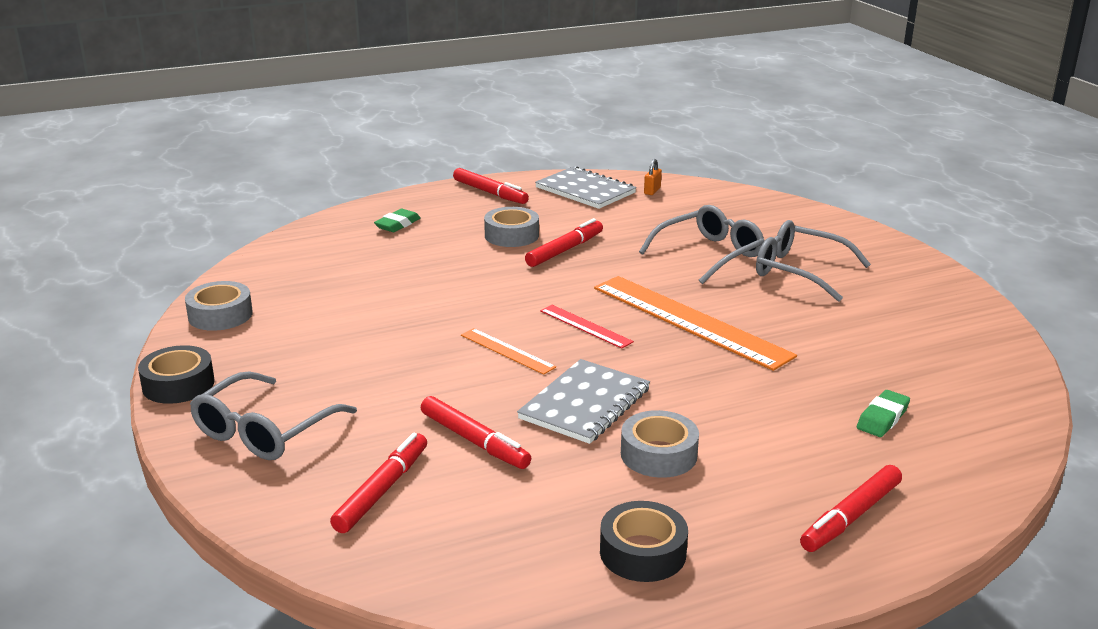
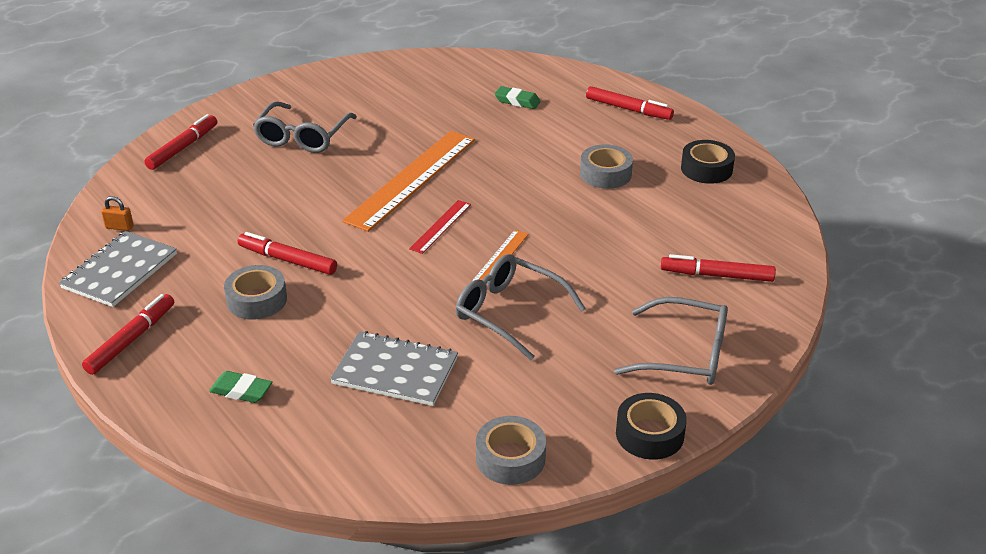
camera: 105 degrees left, 10 degrees up
red marker [421,396,531,469] -> red marker moved to [144,114,217,170]
grey notebook [517,359,650,444] -> grey notebook moved to [330,331,458,406]
grey glasses [639,205,765,284] -> grey glasses moved to [456,254,586,360]

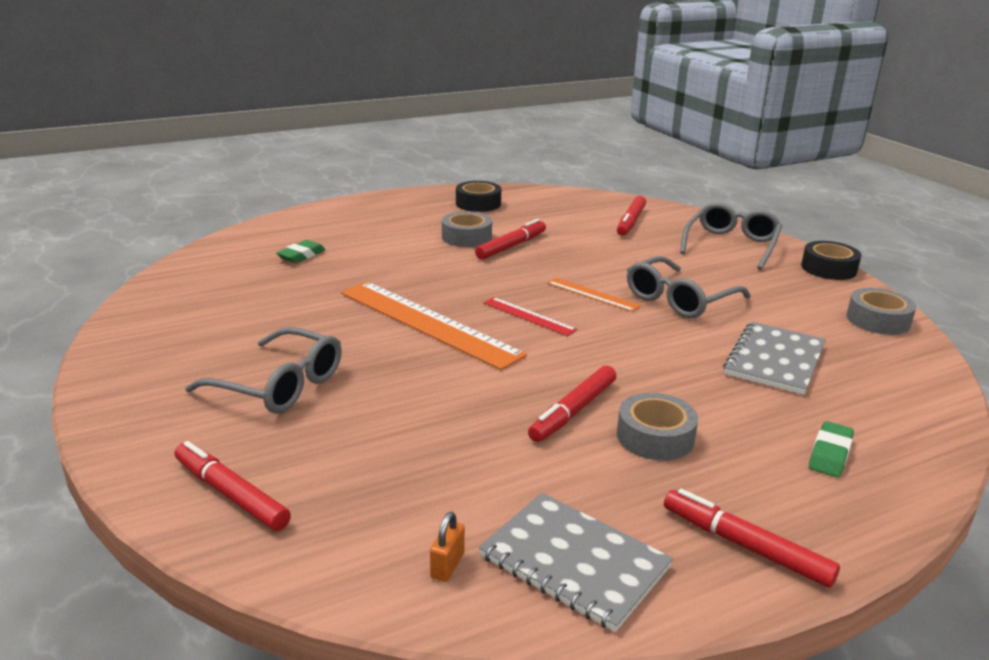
camera: 80 degrees left, 10 degrees down
red marker [586,86,674,120] -> red marker moved to [475,219,546,260]

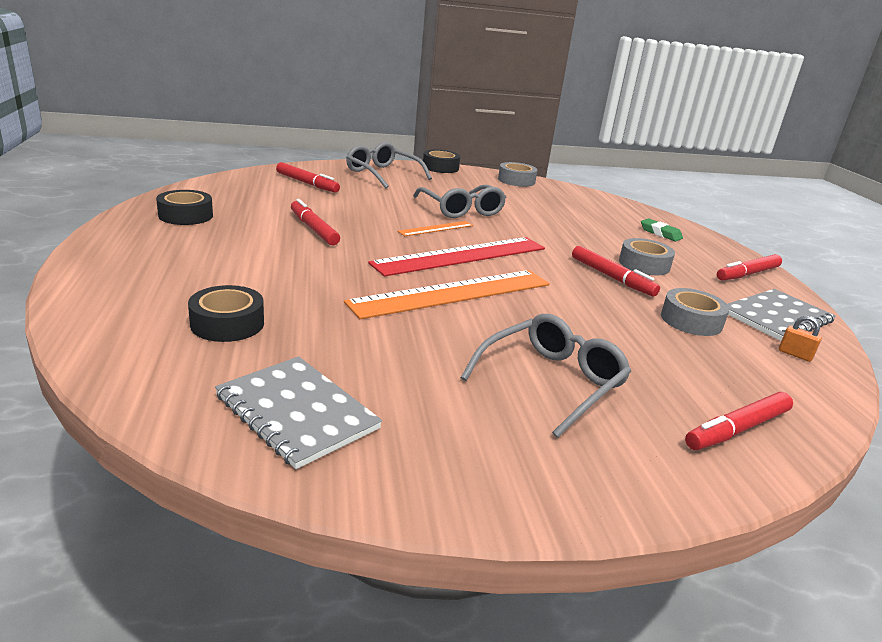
camera: 75 degrees left, 0 degrees up
green eraser [276,240,326,263] -> black tape [188,285,264,342]
grey tape [442,211,492,247] -> grey tape moved to [661,288,730,336]
red ruler [483,297,577,336] -> red ruler [368,237,545,276], size x2.12
grey notebook [723,321,826,395] -> grey notebook moved to [215,356,382,469]

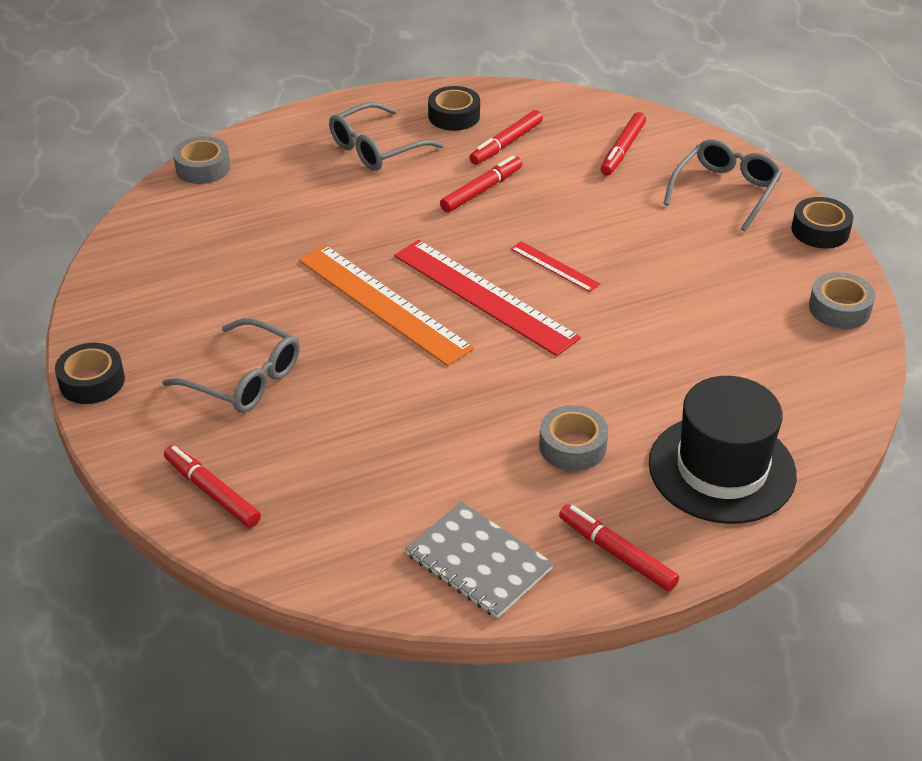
camera: 80 degrees right, 15 degrees up
black tape [188,285,264,342] -> black tape moved to [55,343,125,404]
grey notebook [215,356,382,469] -> none
orange ruler [397,221,473,236] -> red ruler [511,241,600,292]
grey glasses [413,185,506,218] -> grey glasses moved to [329,102,444,171]
red marker [572,246,660,296] -> red marker moved to [469,110,543,165]
green eraser [641,219,683,241] -> black hat [649,376,797,524]
grey tape [661,288,730,336] -> grey tape moved to [173,136,230,184]
orange padlock [779,316,822,362] -> none

